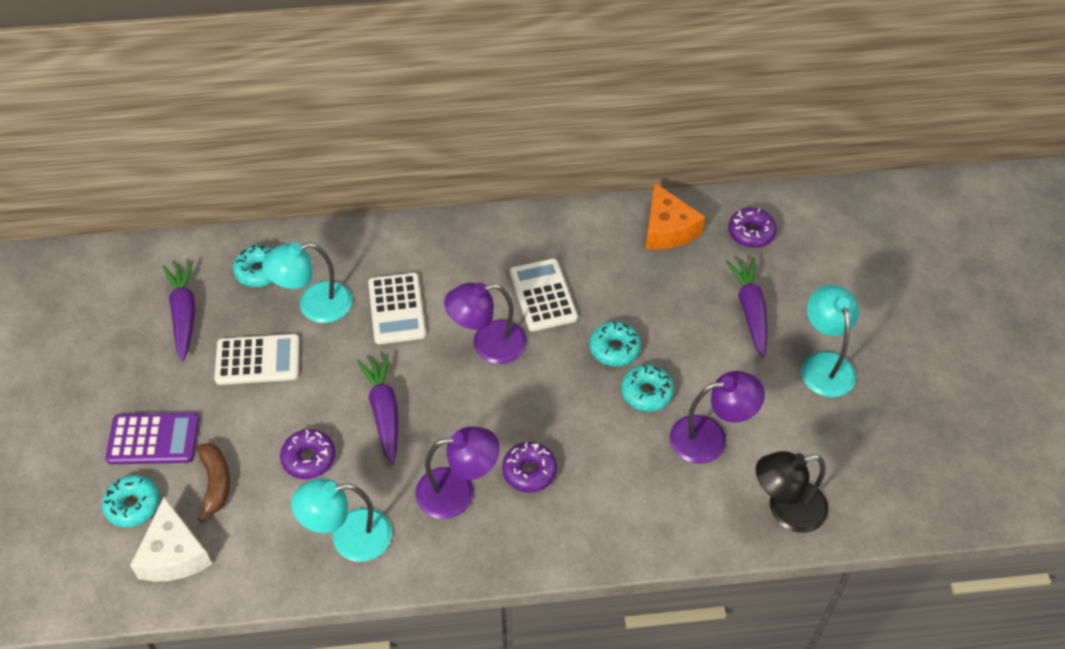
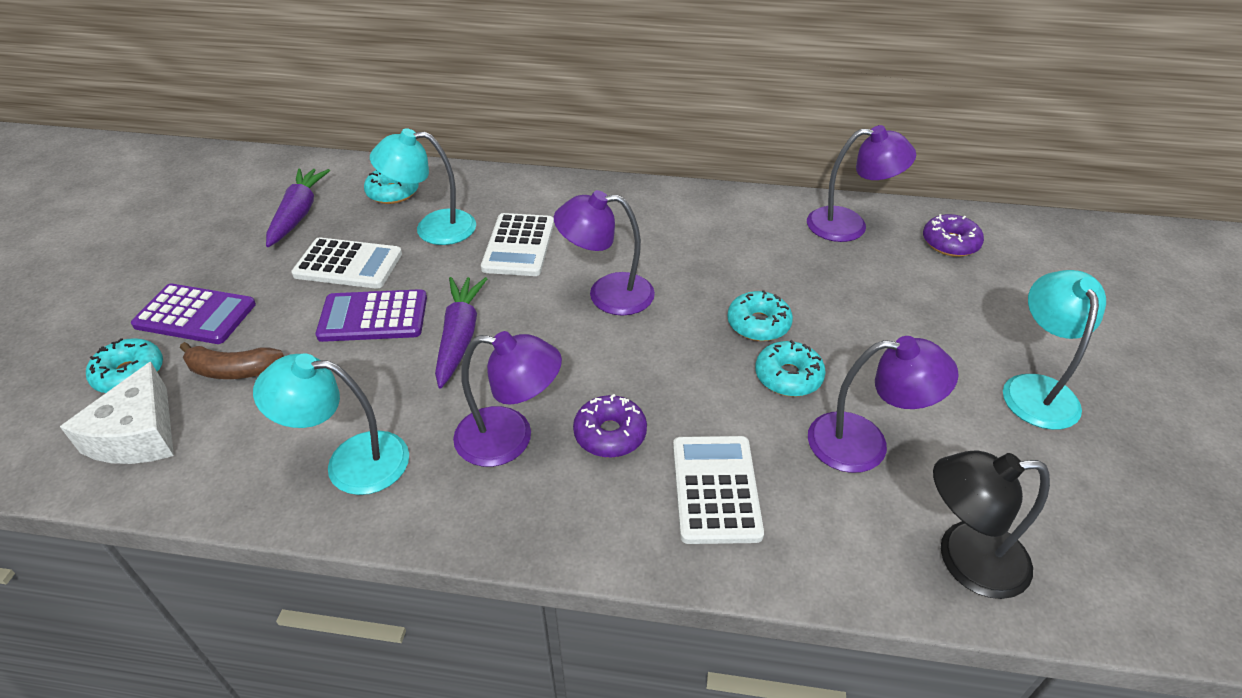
camera: 15 degrees right, 10 degrees down
brown banana [197,443,230,522] -> brown banana turned 90 degrees clockwise [180,342,284,379]
purple donut [280,429,335,479] -> none
white calculator [510,259,578,331] -> white calculator moved to [673,436,764,544]
orange cheese [646,183,705,250] -> purple lamp [807,125,916,242]
purple carrot [726,258,768,357] -> none
none -> purple calculator [315,289,427,342]

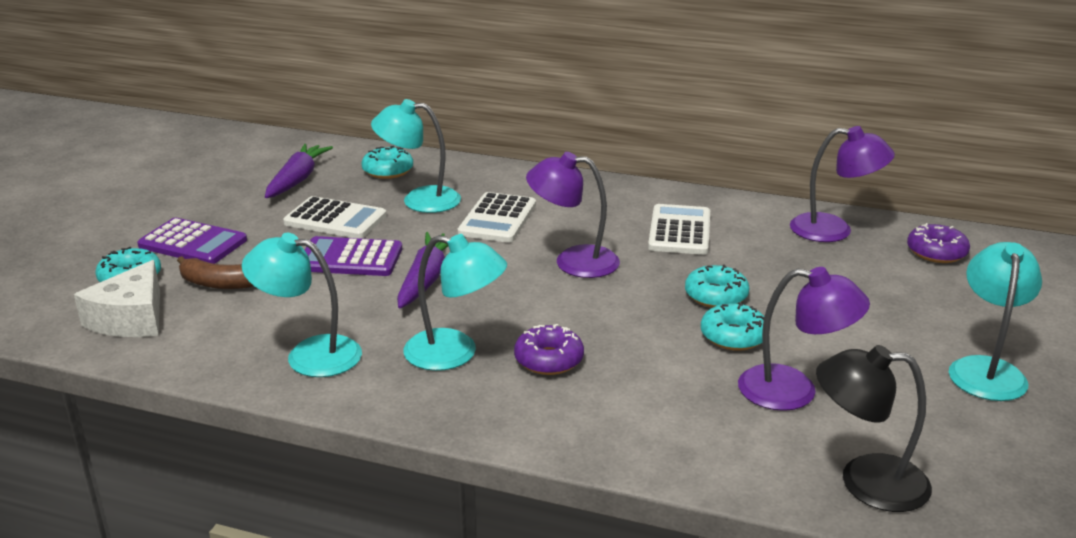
camera: 10 degrees right, 15 degrees down
purple lamp [453,331,562,467] -> turquoise lamp [403,234,507,371]
white calculator [673,436,764,544] -> white calculator moved to [648,204,710,255]

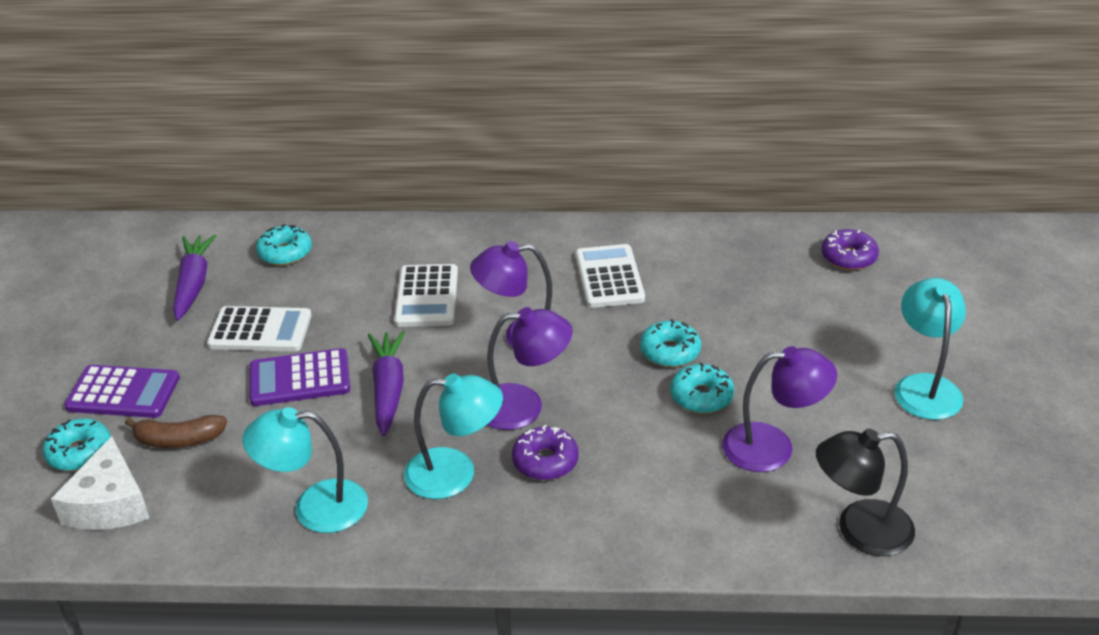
camera: 15 degrees left, 10 degrees up
turquoise lamp [371,99,461,213] -> none
purple lamp [790,126,895,242] -> purple lamp moved to [487,307,573,430]

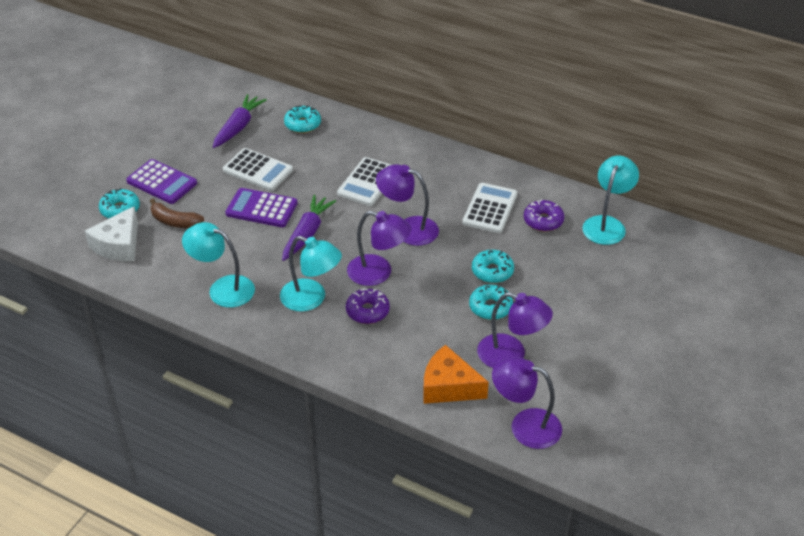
camera: 25 degrees right, 5 degrees up
black lamp [816,429,915,556] -> purple lamp [492,357,562,449]
purple donut [821,229,879,270] -> purple donut moved to [524,199,564,232]
turquoise lamp [894,278,966,420] -> turquoise lamp moved to [582,155,639,245]
none -> orange cheese [423,345,489,404]

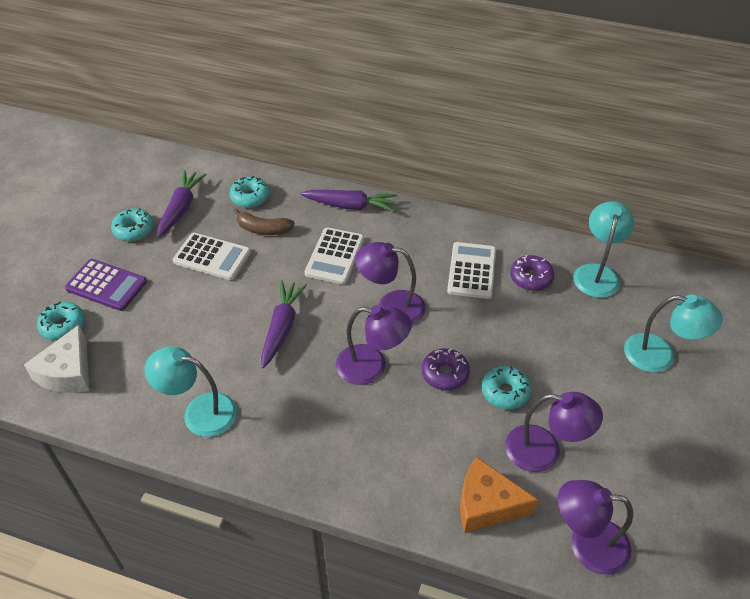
camera: 10 degrees left, 5 degrees up
brown banana [150,199,204,228] -> brown banana moved to [233,209,295,235]
purple calculator [225,188,298,227] -> none
turquoise lamp [280,236,342,312] -> turquoise lamp moved to [624,294,723,373]
purple donut [346,288,390,324] -> purple donut moved to [422,348,470,391]
turquoise donut [472,250,514,283] -> turquoise donut moved to [111,208,154,241]
none -> purple carrot [300,190,397,212]

